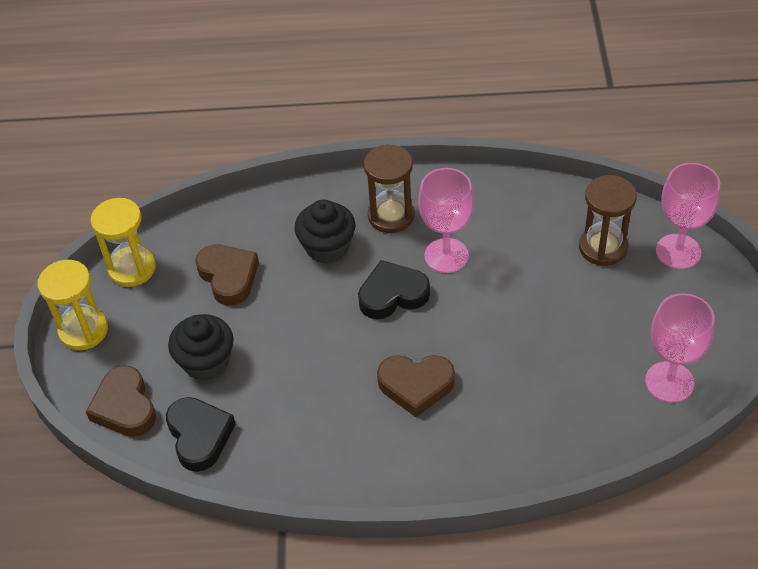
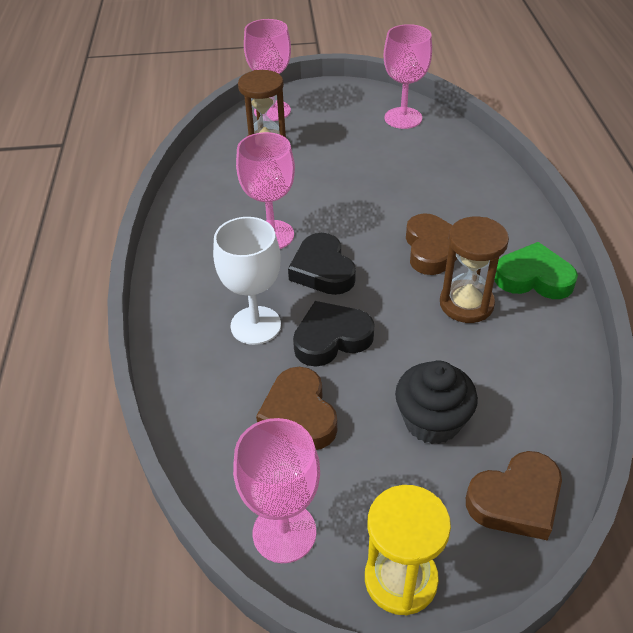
camera: 95 degrees left, 5 degrees down
yellow hourglass [91,198,156,287] -> pink goblet [233,418,320,563]
black heart [166,397,236,472] -> black heart moved to [293,301,374,367]
brown heart [195,245,259,305] -> brown heart turned 75 degrees counterclockwise [256,367,337,450]
black cupcake [295,200,355,264] -> white goblet [213,217,281,345]
brown hourglass [364,144,415,233] -> brown hourglass moved to [440,217,509,323]
none -> green heart [495,242,578,299]

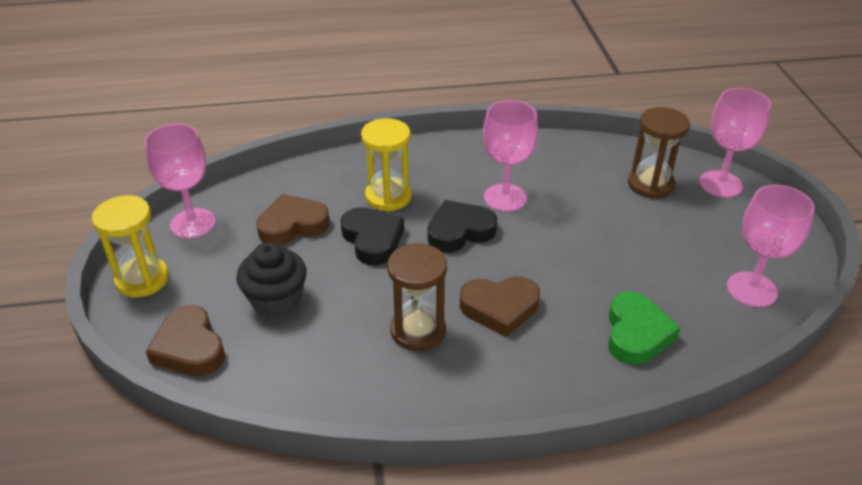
camera: 85 degrees right, 5 degrees down
white goblet [213,217,281,345] -> yellow hourglass [361,118,412,211]
green heart [495,242,578,299] -> green heart moved to [608,292,680,365]

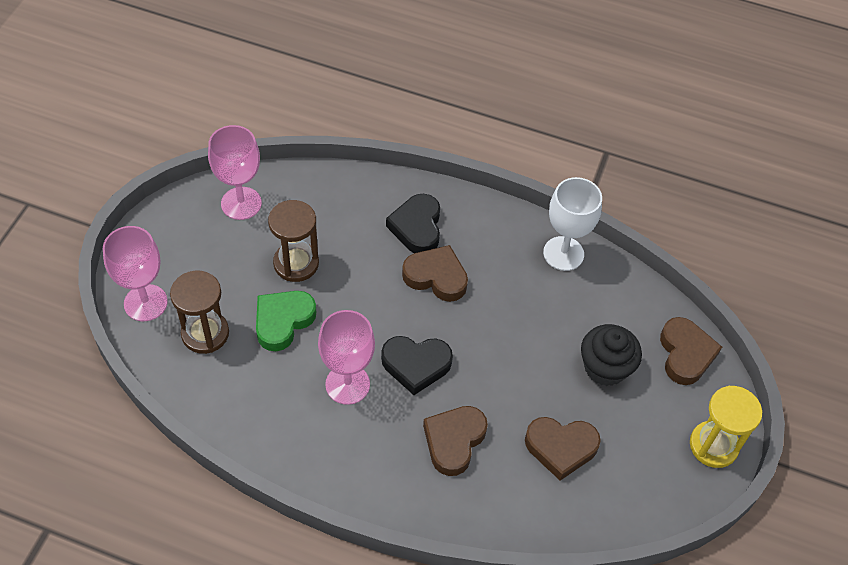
camera: 155 degrees left, 15 degrees up
pink goblet [144,124,216,238] -> none
black heart [340,207,404,265] -> black heart moved to [386,194,440,253]
yellow hourglass [361,118,412,211] -> brown heart [423,406,488,476]
brown hourglass [387,243,447,351] -> brown hourglass moved to [268,200,319,282]
green heart [608,292,680,365] -> green heart moved to [256,291,316,351]
none -> white goblet [543,177,602,271]

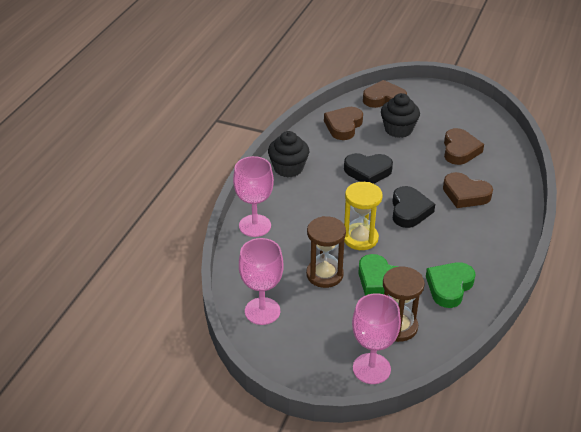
camera: 85 degrees left, 15 degrees down
pink goblet [318,310,375,405] -> pink goblet moved to [233,156,274,237]
black heart [386,194,440,253] -> black heart moved to [344,153,393,184]
brown heart [402,245,468,302] -> brown heart moved to [324,107,363,140]
white goblet [543,177,602,271] -> none
yellow hourglass [690,386,762,468] -> yellow hourglass moved to [344,182,383,250]
none -> black cupcake [268,131,309,178]
none -> green heart [426,262,476,308]

